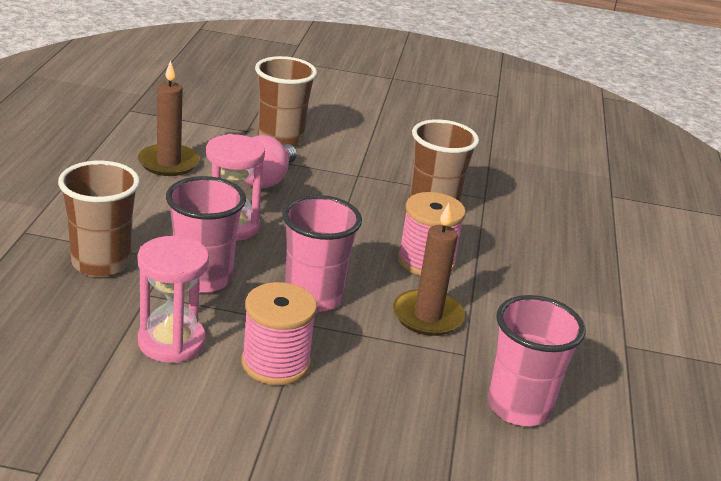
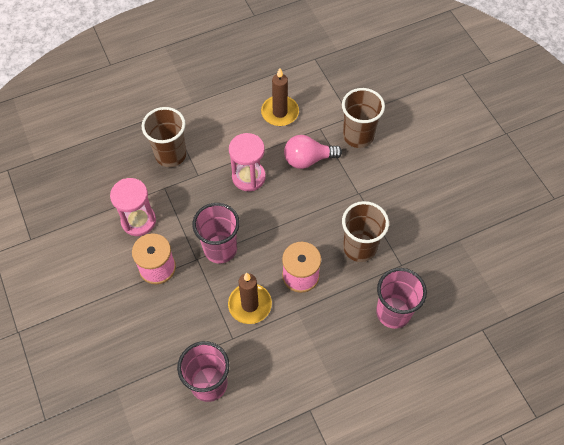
camera: 60 degrees right, 30 degrees up
pink cup [166,176,246,293] -> pink cup moved to [376,268,427,329]

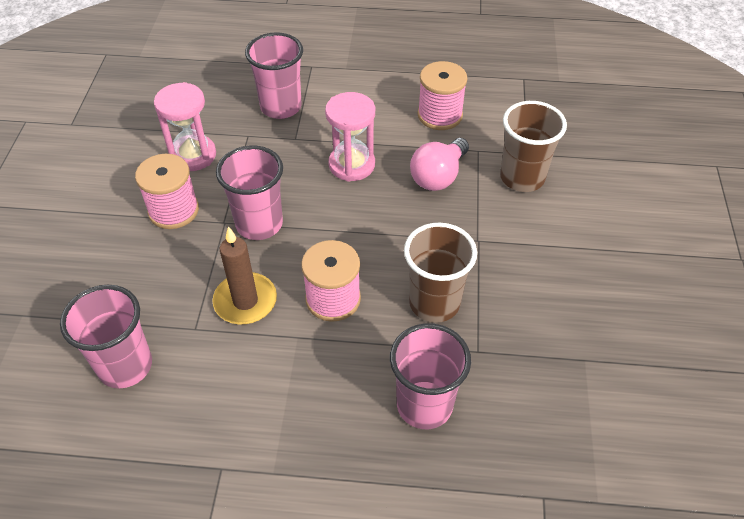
camera: 30 degrees right, 10 degrees down
brown cup [142,107,186,167] -> pink cup [245,32,303,119]
brown candle [261,68,299,126] -> pink spool [418,61,468,130]
pink light bulb [284,135,342,169] -> pink light bulb turned 75 degrees counterclockwise [410,138,469,191]

